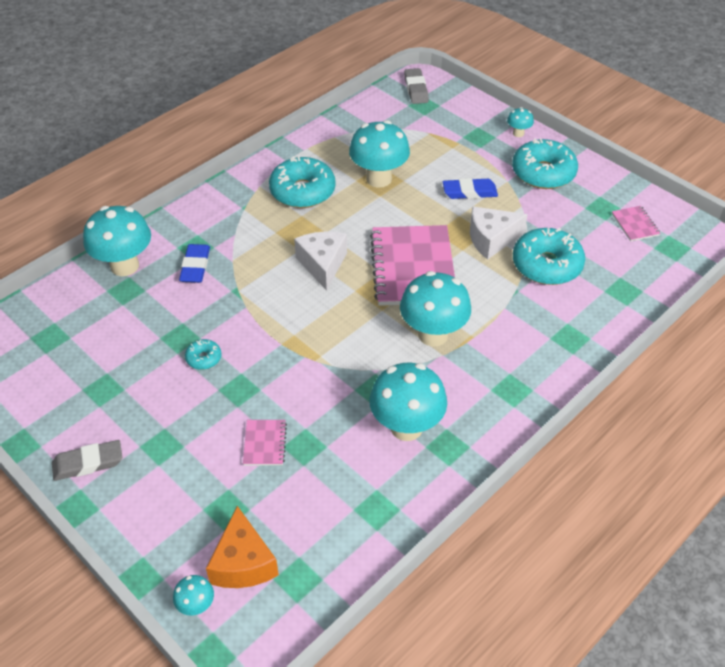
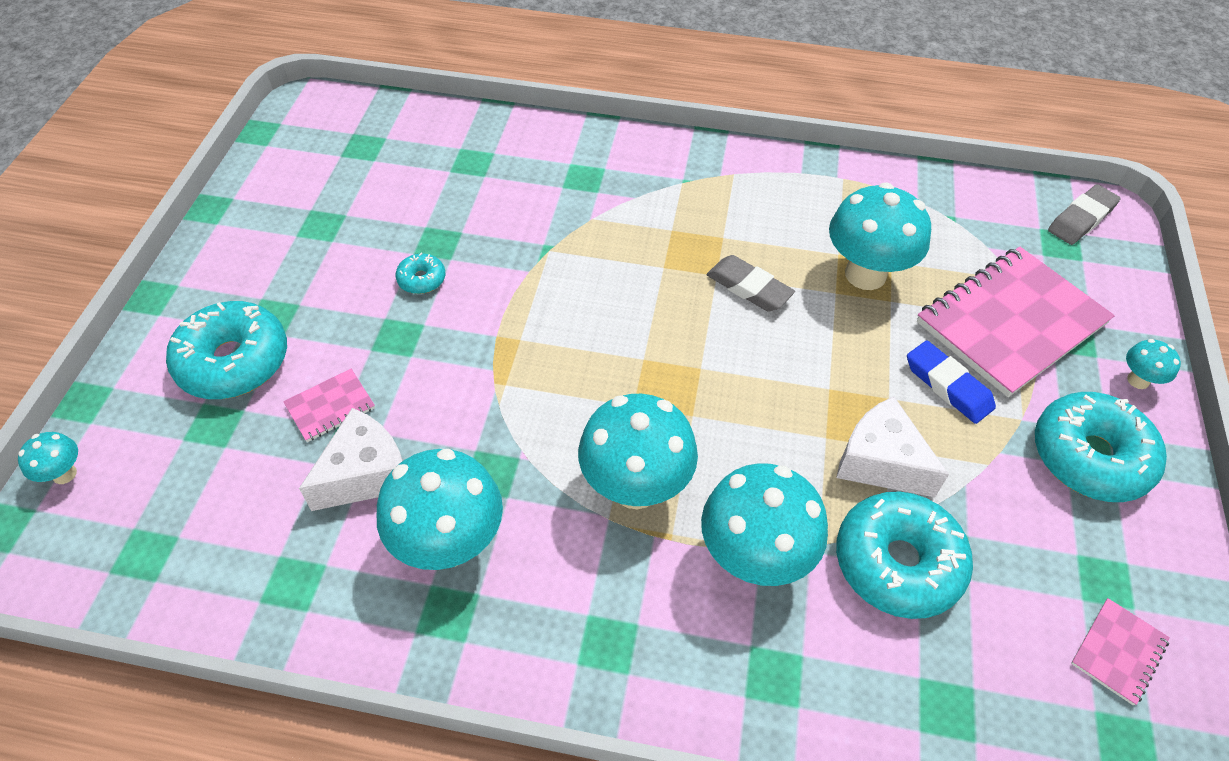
camera: 55 degrees right, 5 degrees up
grey eraser [52,440,122,481] -> grey eraser moved to [707,255,795,312]
turquoise mushroom [83,206,151,276] -> turquoise mushroom moved to [701,463,828,586]
blue eraser [179,244,210,283] -> none
orange cheese [206,506,279,588] -> none
turquoise donut [269,156,336,208] -> turquoise donut moved to [166,301,287,399]
white cheese [294,232,347,291] -> white cheese moved to [299,408,403,511]
pink notebook [370,225,455,306] -> pink notebook moved to [917,247,1115,397]

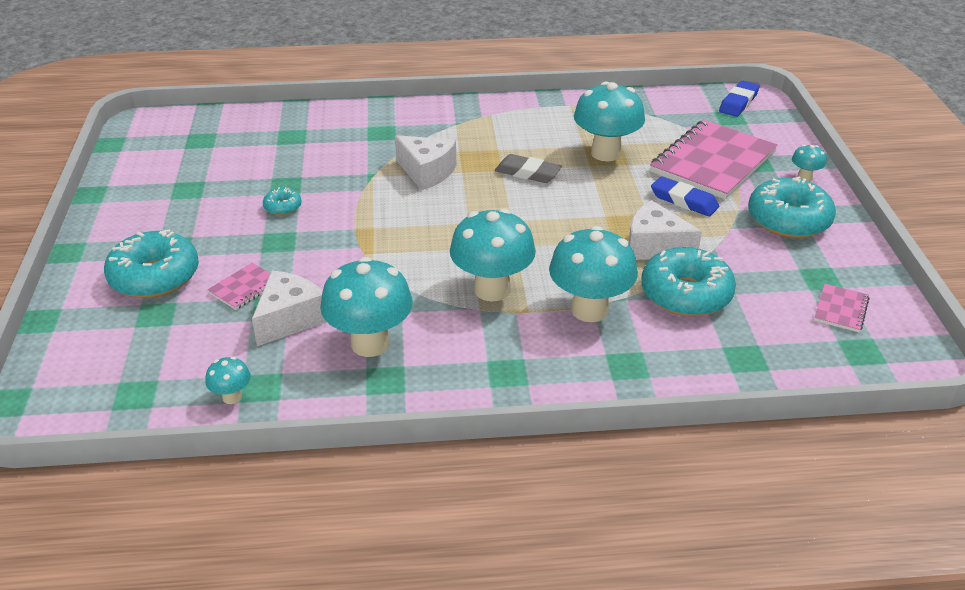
camera: 15 degrees left, 15 degrees down
turquoise mushroom [18,432,78,484] -> turquoise mushroom moved to [205,356,251,404]
grey eraser [1048,184,1121,245] -> blue eraser [719,81,760,117]
none -> white cheese [395,135,456,190]

